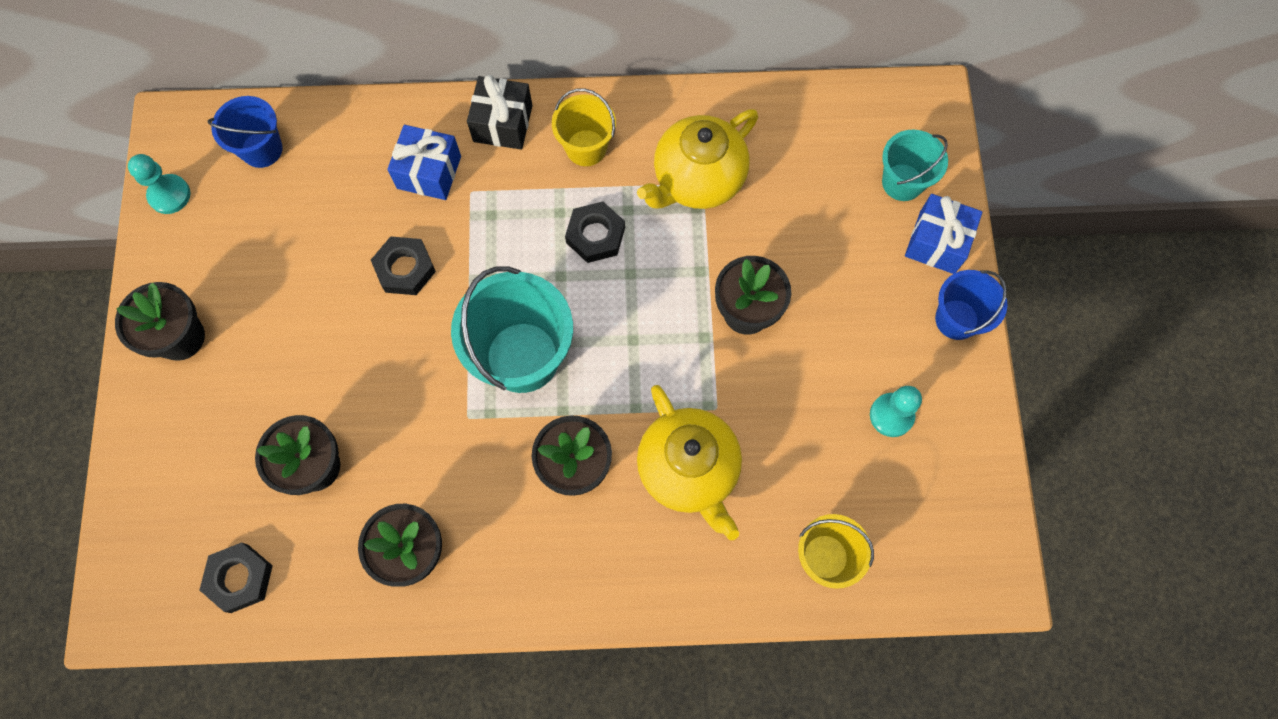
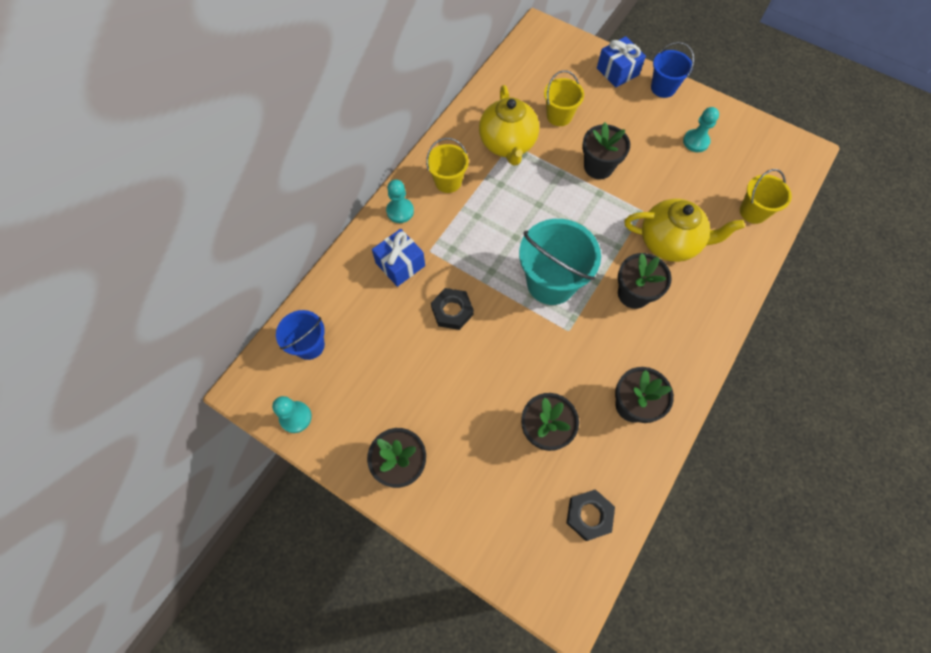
camera: 55 degrees left, 5 degrees down
black gift [467,75,532,150] -> turquoise pawn [386,179,414,223]
black nut [565,202,625,263] -> none
turquoise bucket [882,130,948,201] -> none
none -> yellow bucket [544,70,584,126]

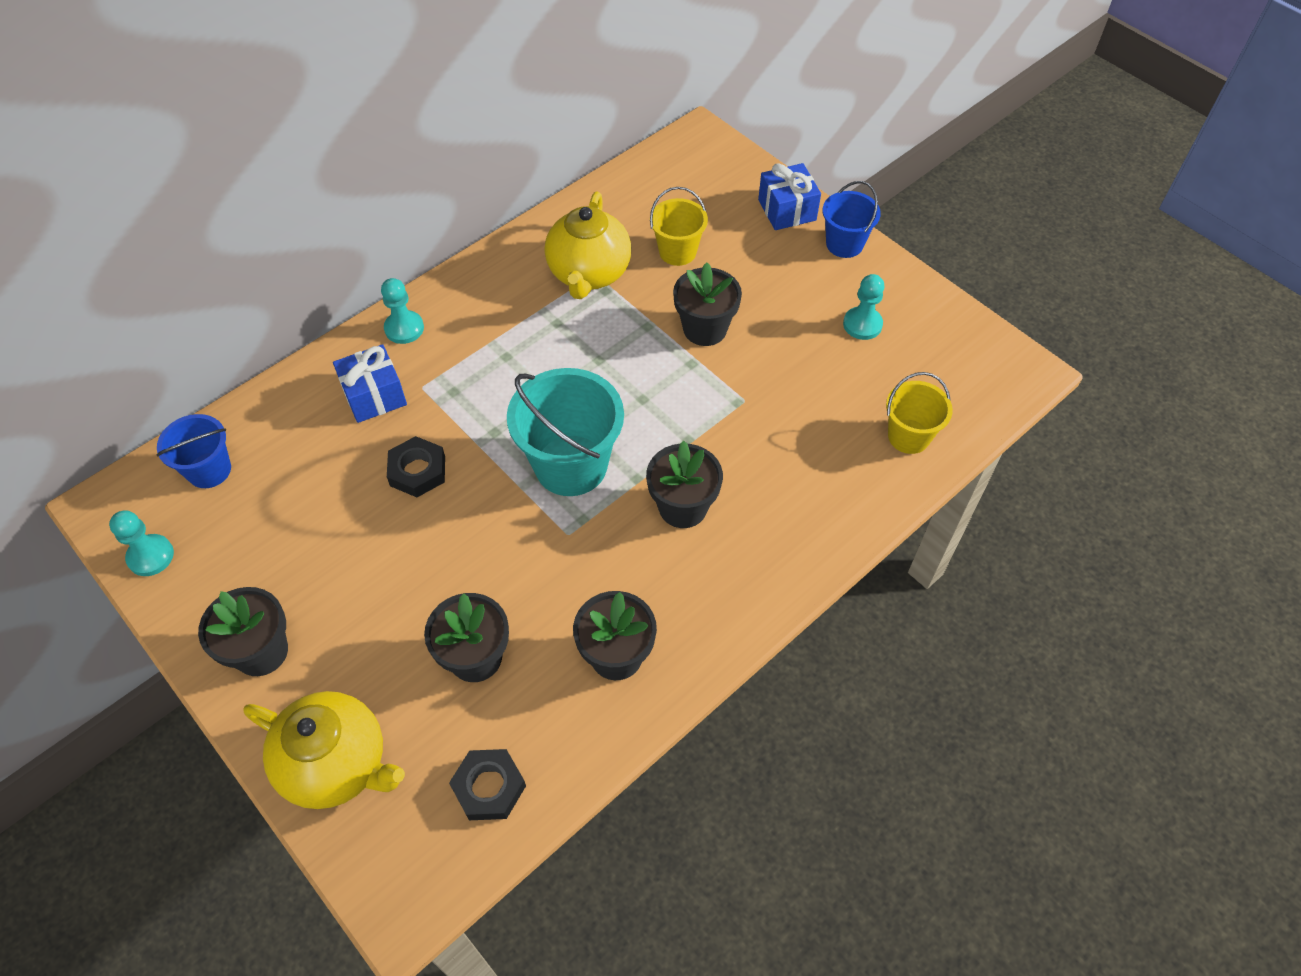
camera: 15 degrees right, 10 degrees down
yellow bucket [426,138,469,193] -> none
yellow teapot [625,199,745,262] -> yellow teapot moved to [243,691,405,809]

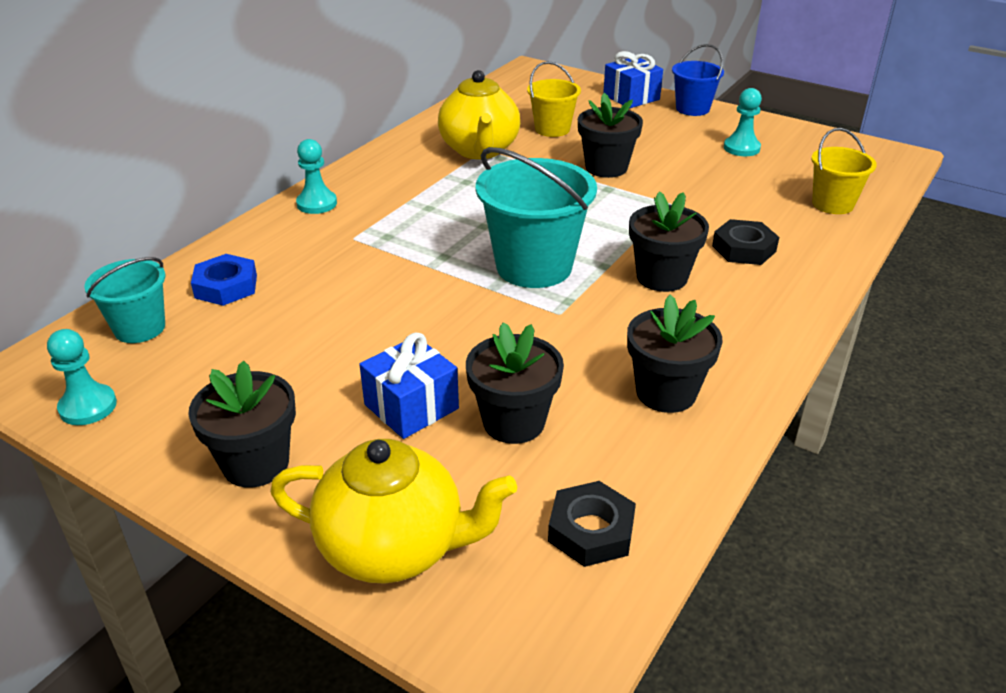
camera: 15 degrees left, 20 degrees down
blue bucket [156,414,231,488] -> turquoise bucket [84,257,166,343]
blue gift [333,344,407,423] -> blue gift moved to [359,333,459,439]
black nut [387,436,445,497] -> black nut moved to [712,219,779,265]
none -> blue nut [191,254,257,306]

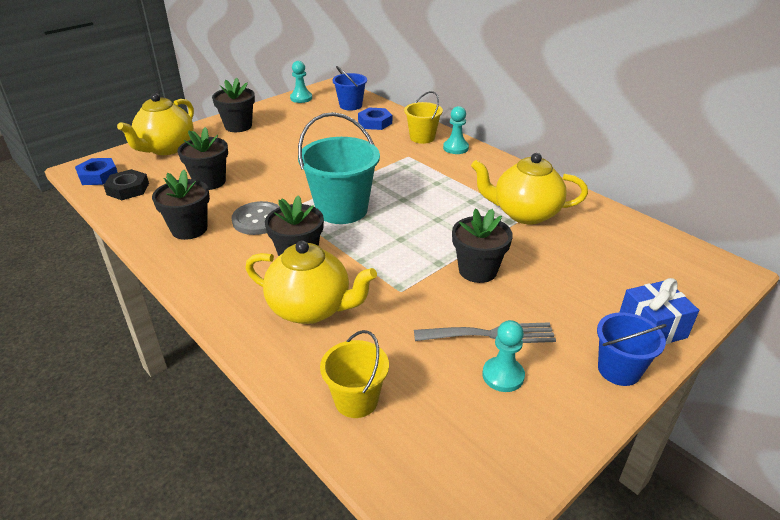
camera: 105 degrees right, 0 degrees up
turquoise bucket [84,257,166,343] -> blue bucket [332,66,367,110]
blue gift [359,333,459,439] -> none
yellow bucket [527,61,581,137] -> yellow bucket moved to [404,91,443,144]
black nut [712,219,779,265] -> yellow teapot [245,240,377,324]
none -> blue nut [75,158,118,185]
none -> grey button [231,201,280,235]
none -> grey fork [414,322,556,343]

